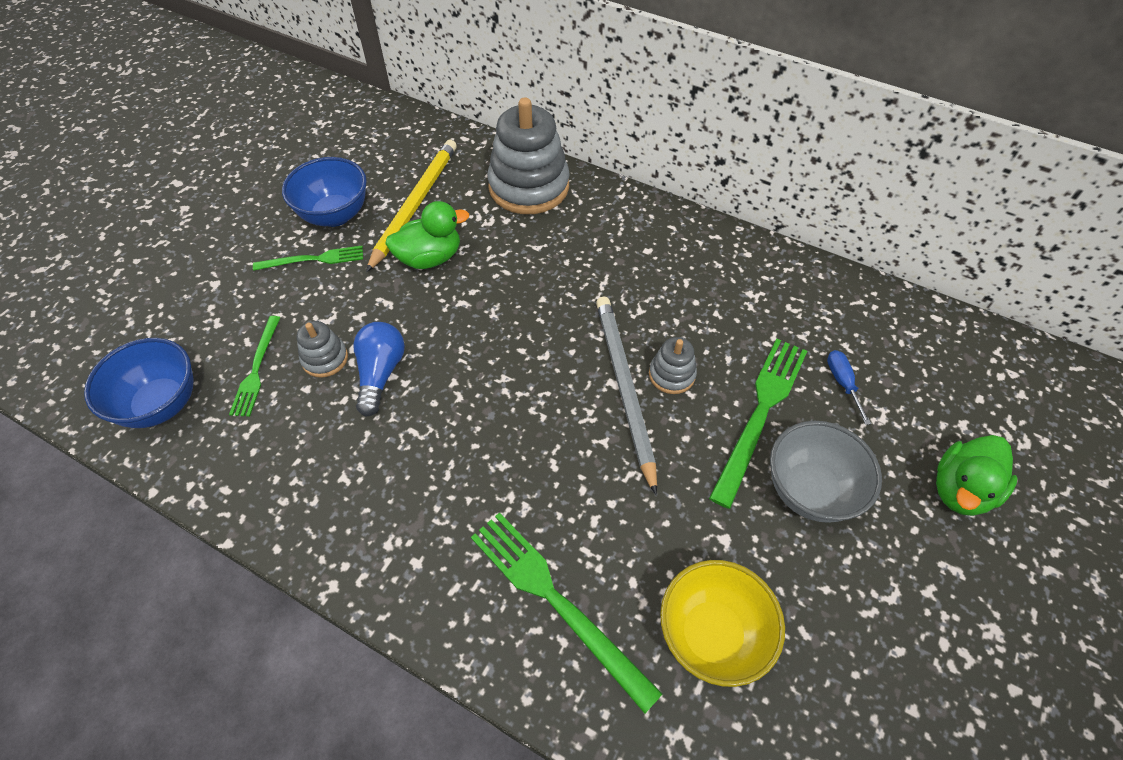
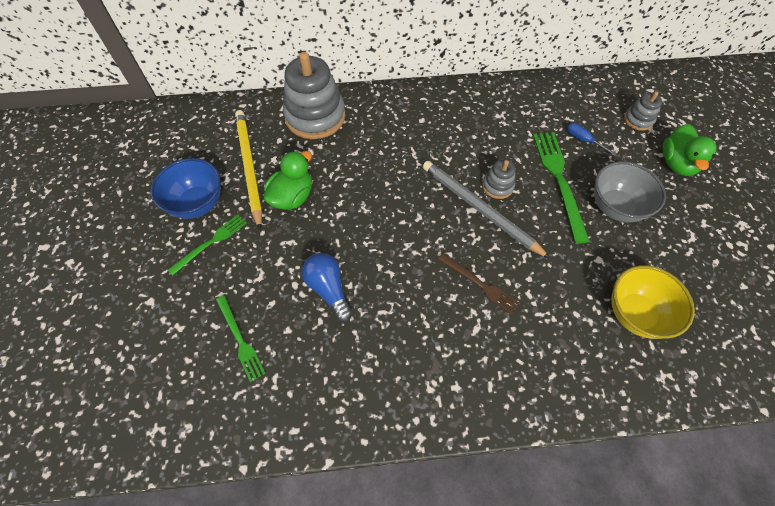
camera: 35 degrees left, 5 degrees up
blue bowl [84,338,194,428] -> none
grey stacking toy [297,321,348,378] -> grey stacking toy moved to [624,91,662,131]
green fork [471,512,663,713] -> none
none -> brown fork [438,253,520,315]

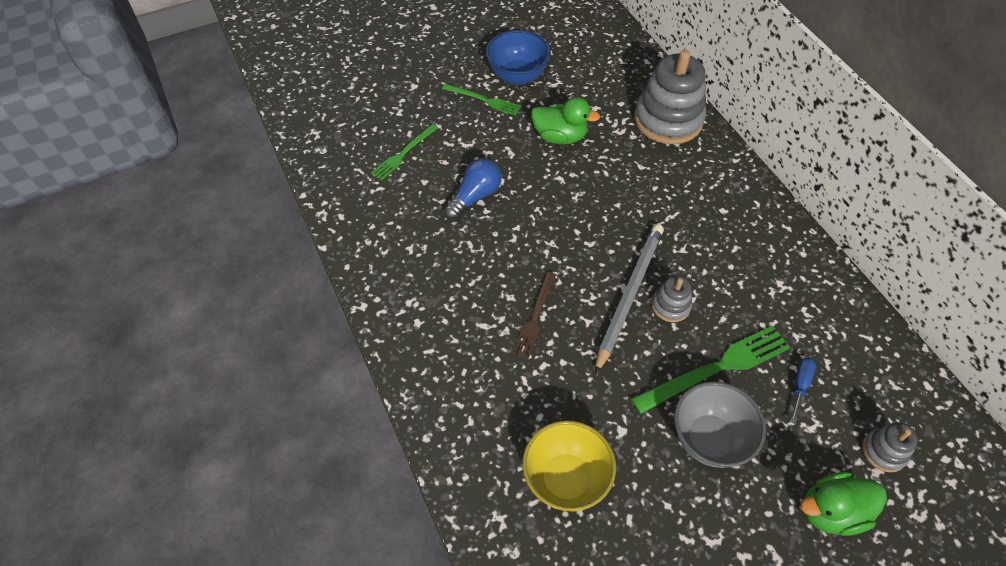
camera: 70 degrees right, 5 degrees down
yellow pencil [235,110,262,230] -> none

